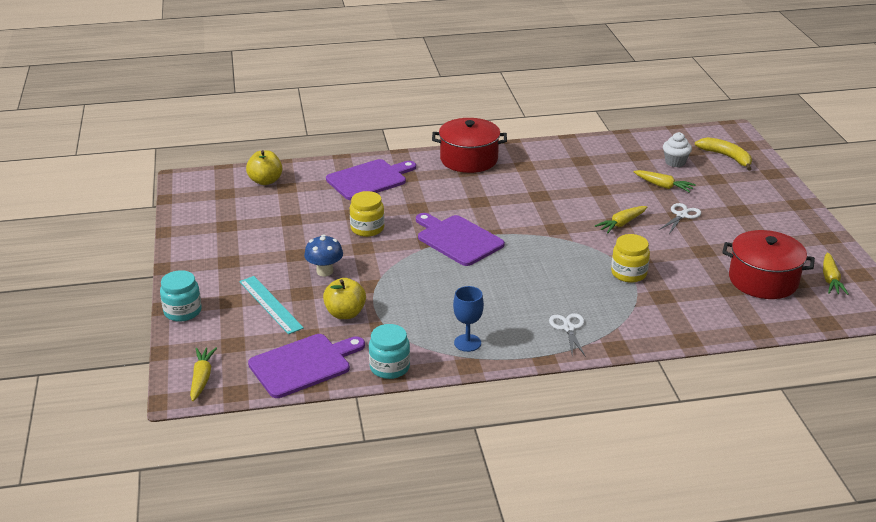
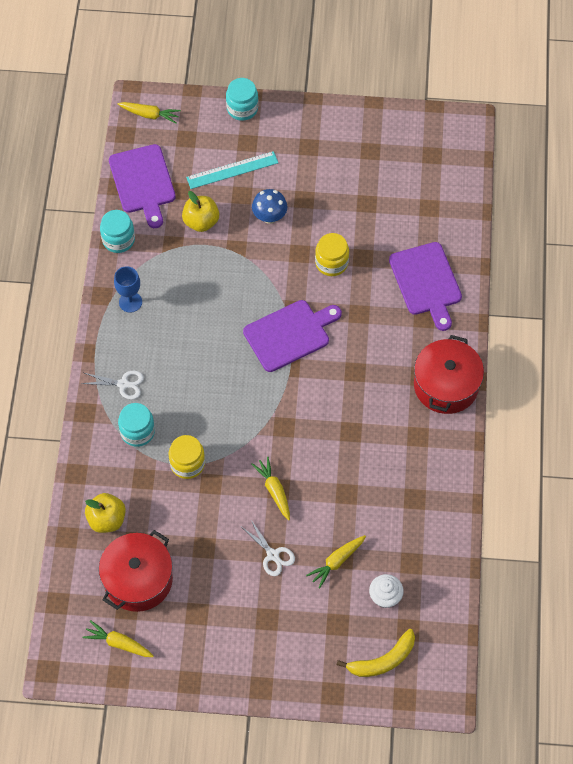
camera: 105 degrees right, 30 degrees up
yellow apple [246,150,282,185] -> yellow apple moved to [85,493,126,533]
none -> turquoise jar [118,403,155,447]

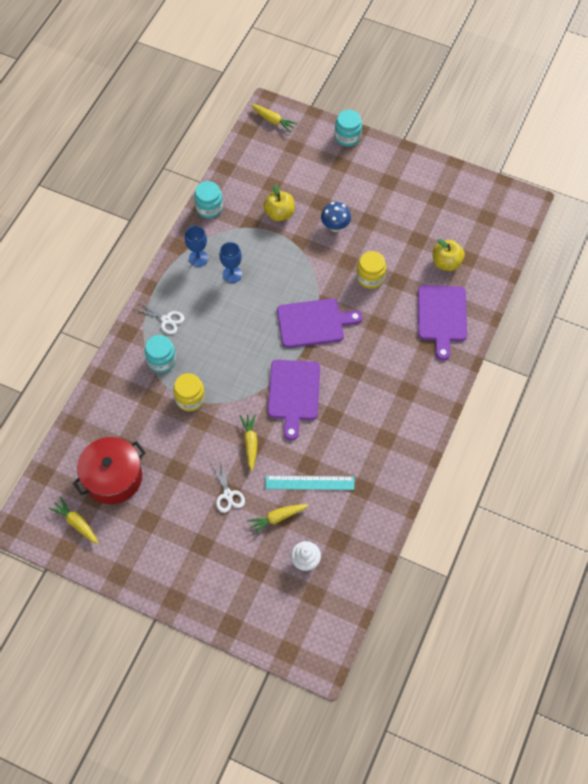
camera: 20 degrees right, 0 degrees up
yellow apple [85,493,126,533] -> yellow apple moved to [433,238,465,271]
purple cutting board [109,144,176,228] -> purple cutting board moved to [268,360,320,440]
turquoise ruler [186,151,278,189] -> turquoise ruler moved to [265,476,354,490]
yellow banana [337,629,415,677] -> none
red pot [414,335,484,414] -> none
none -> blue goblet [219,242,242,283]

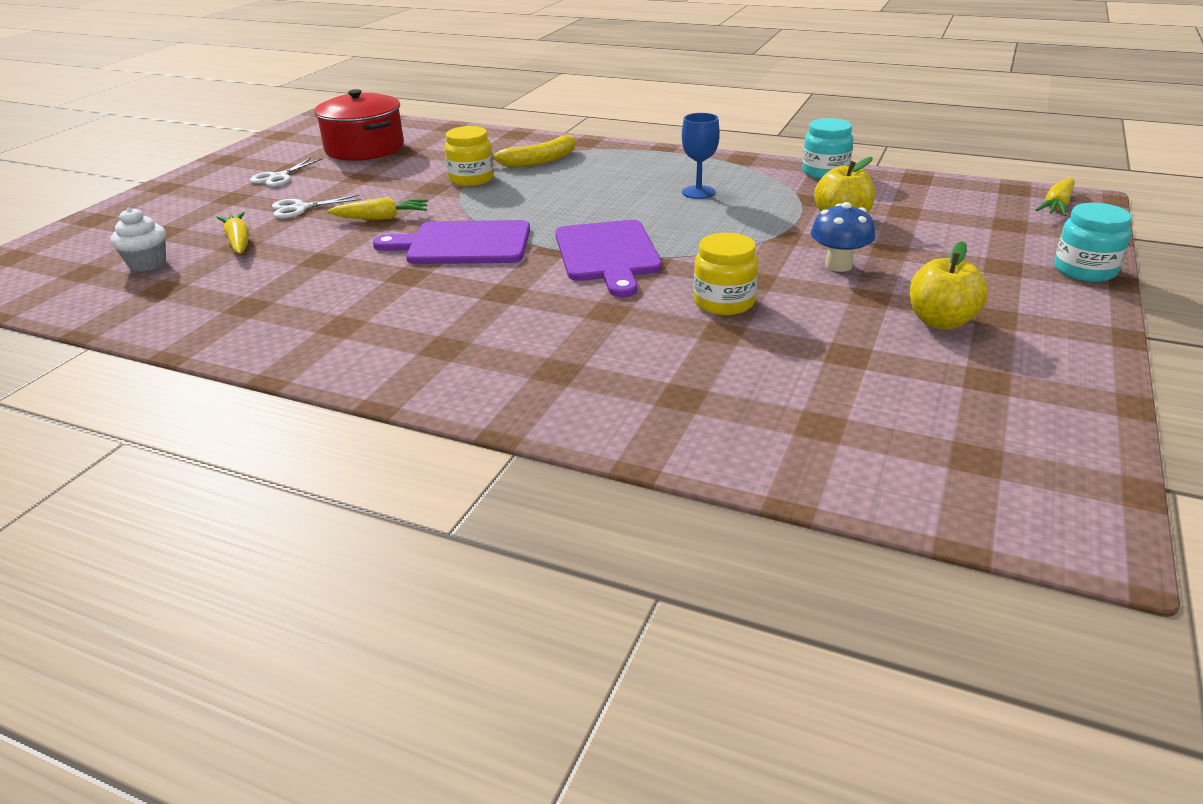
camera: 90 degrees right, 30 degrees down
yellow carrot [49,497,98,544] -> none
white scissors [135,301,184,334] -> white scissors moved to [250,158,322,187]
turquoise jar [145,335,176,373] -> yellow banana [493,135,575,167]
blue goblet [185,226,208,267] -> none
turquoise ruler [265,476,354,490] -> none
purple cutting board [418,285,467,360] -> none
yellow apple [433,238,465,271] -> yellow apple moved to [910,241,988,330]

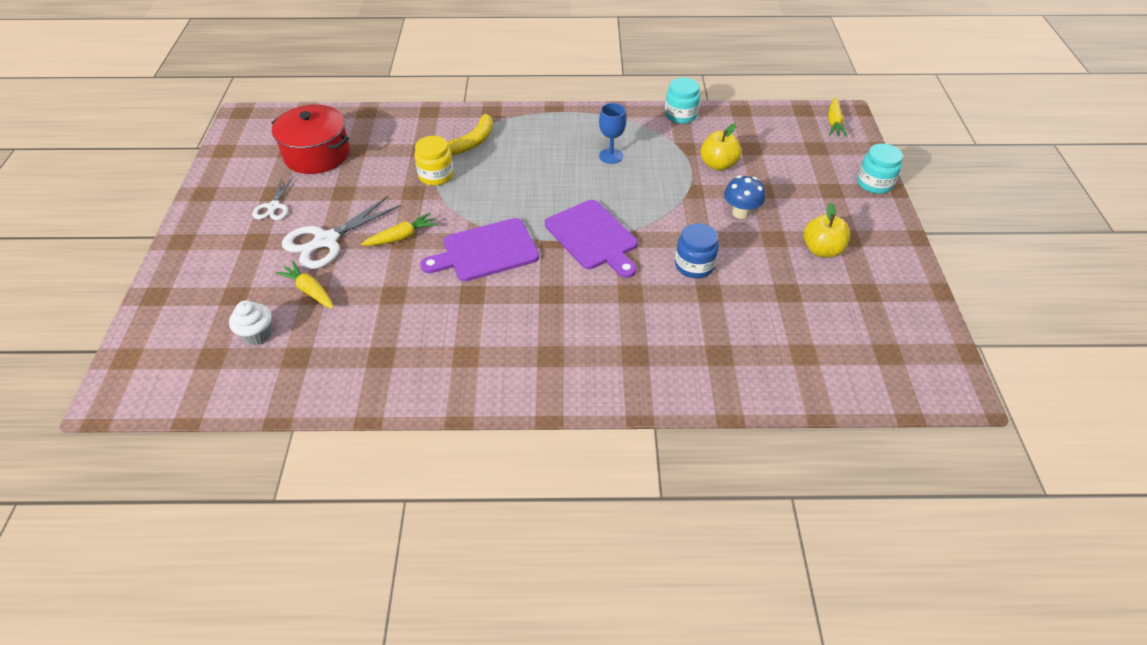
camera: 25 degrees left, 15 degrees up
white scissors [272,195,361,218] -> white scissors [282,196,401,269], size x1.76
yellow jar [694,233,759,315] -> blue jar [675,223,719,278]

